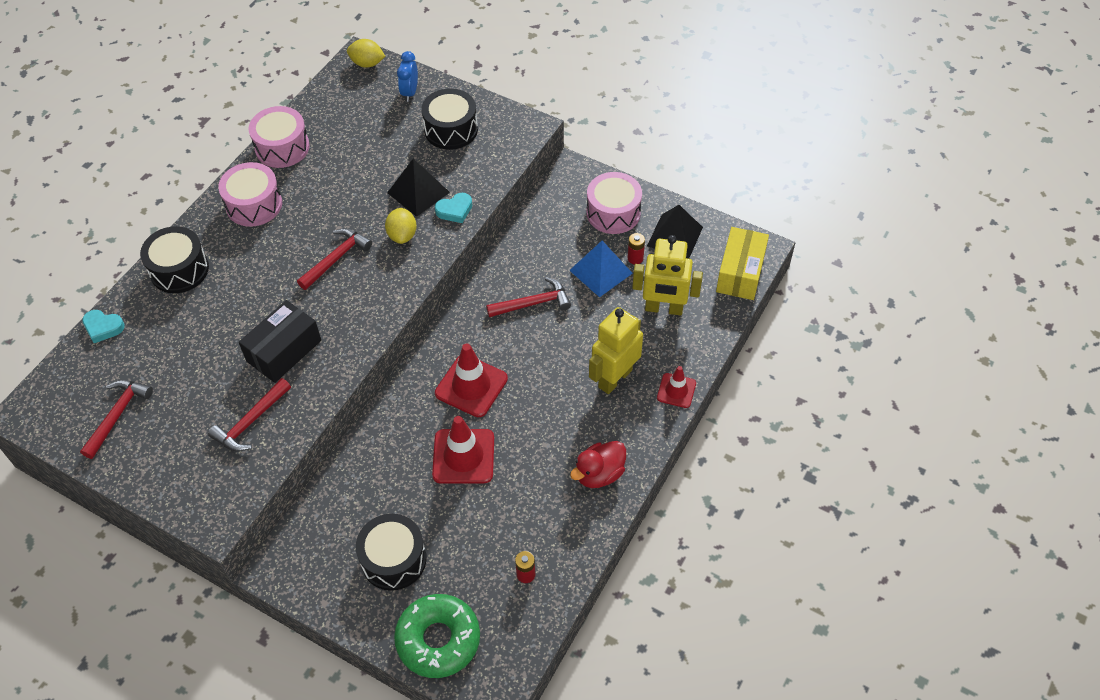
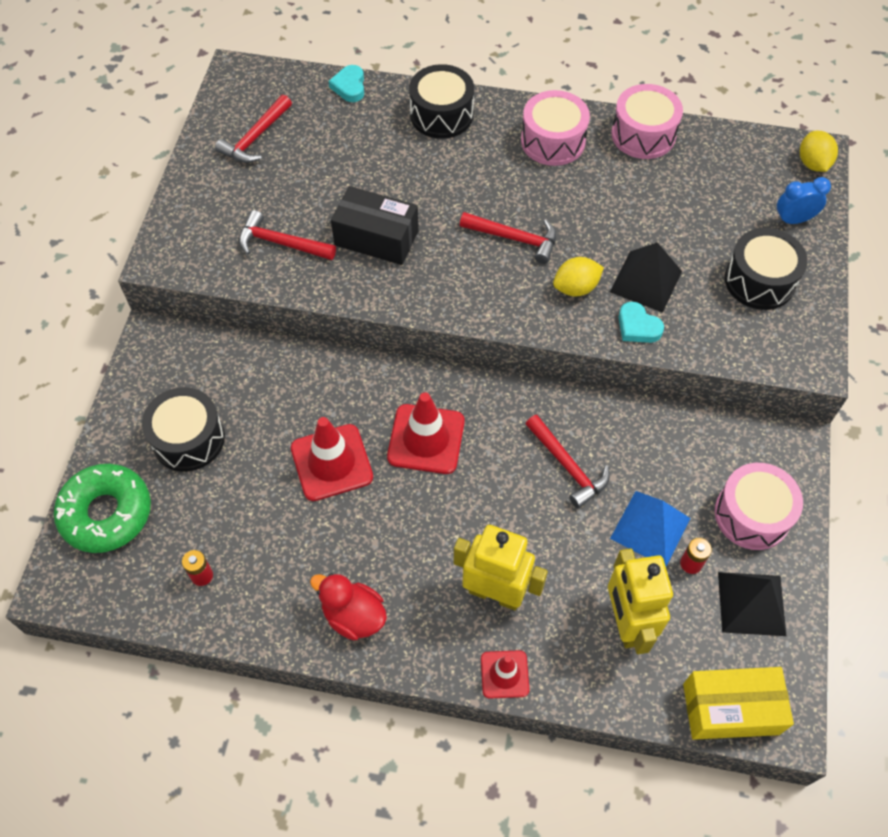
camera: 70 degrees right, 5 degrees up
red hammer [80,380,153,459] -> red hammer turned 120 degrees clockwise [215,94,292,163]

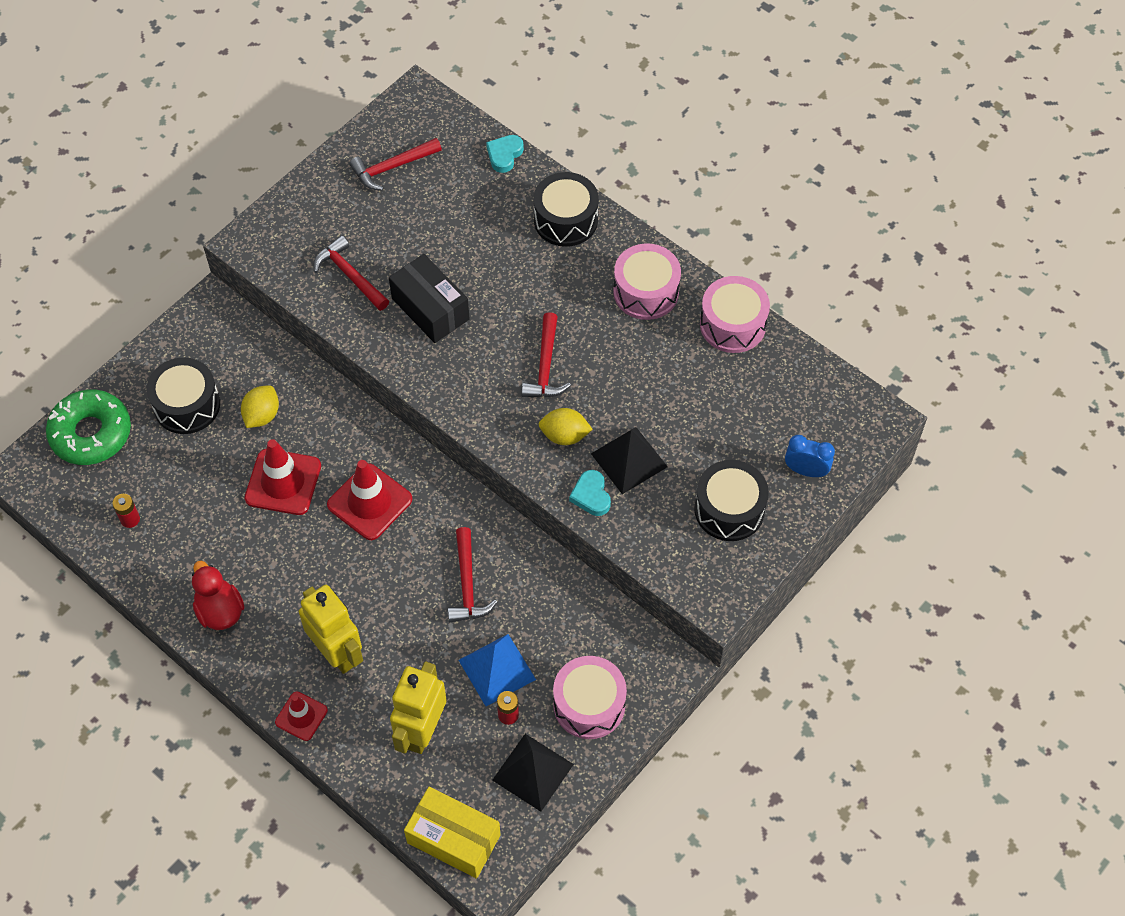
camera: 30 degrees right, 0 degrees up
red hammer [460,212,556,264] -> red hammer turned 45 degrees clockwise [521,312,571,397]
yellow lemon [800,131,838,172] -> yellow lemon moved to [241,385,279,428]

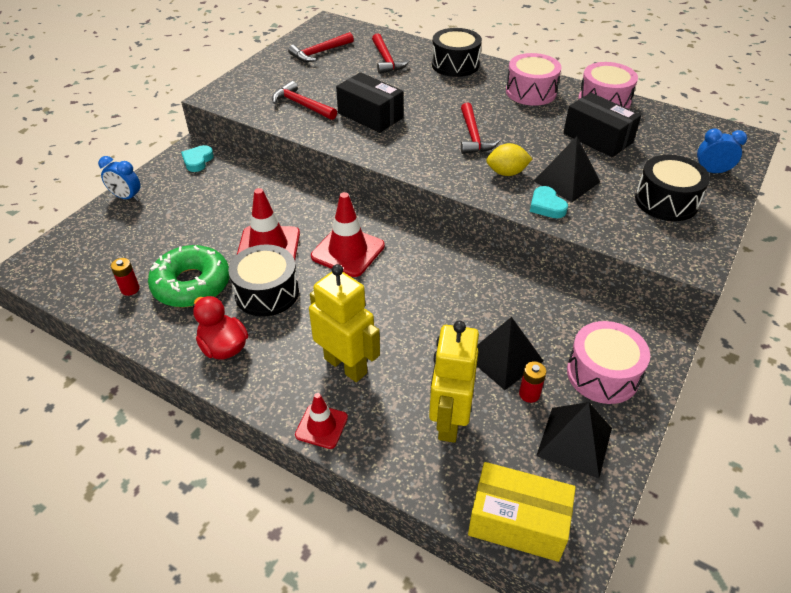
camera: 10 degrees left, 15 degrees down
green donut [46,389,131,465] -> green donut moved to [148,245,230,308]
black drum [147,358,220,434] -> black drum moved to [228,244,299,317]
yellow lemon [241,385,279,428] -> none
red hammer [448,527,497,622] -> red hammer moved to [372,33,410,74]
blue pyramid [459,634,536,706] -> black pyramid [477,317,543,390]
turquoise heart [486,135,524,173] -> turquoise heart moved to [181,145,214,172]
none -> blue clock [98,156,141,201]
none -> black box [563,93,641,157]

